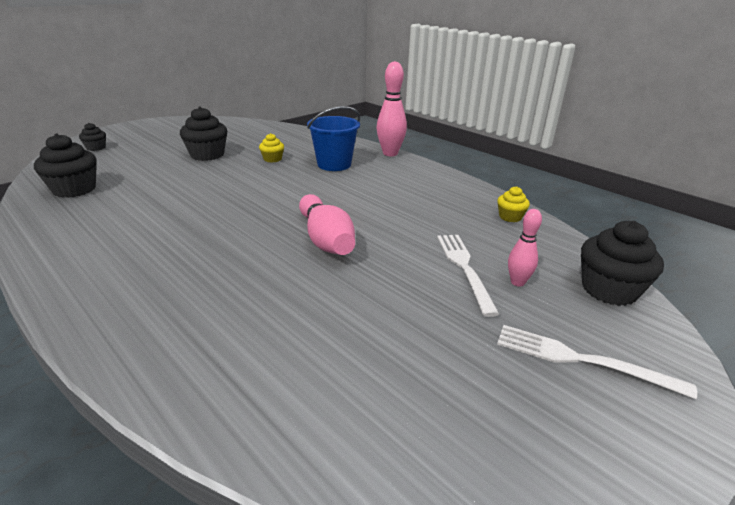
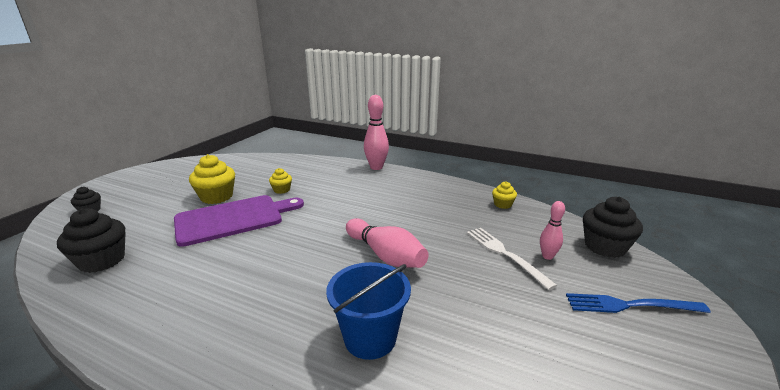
camera: 20 degrees left, 5 degrees down
black cupcake [180,107,227,161] -> yellow cupcake [189,154,235,204]
blue bucket [307,106,360,171] -> blue bucket moved to [326,262,411,360]
white fork [497,325,697,399] -> blue fork [566,293,711,313]
none -> purple cutting board [174,195,304,247]

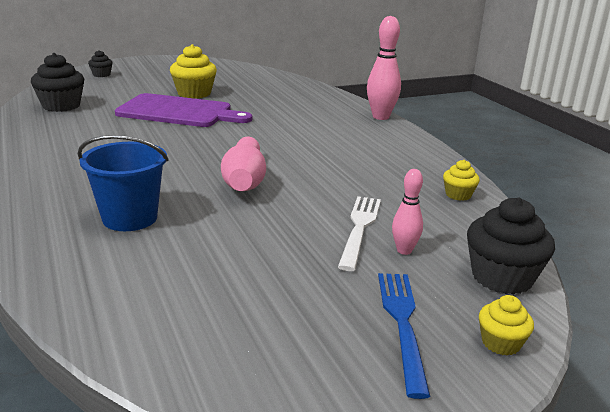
camera: 40 degrees right, 0 degrees up
yellow cupcake [269,168,292,194] -> yellow cupcake moved to [479,295,534,356]
blue fork [566,293,711,313] -> blue fork turned 45 degrees clockwise [378,273,430,399]

